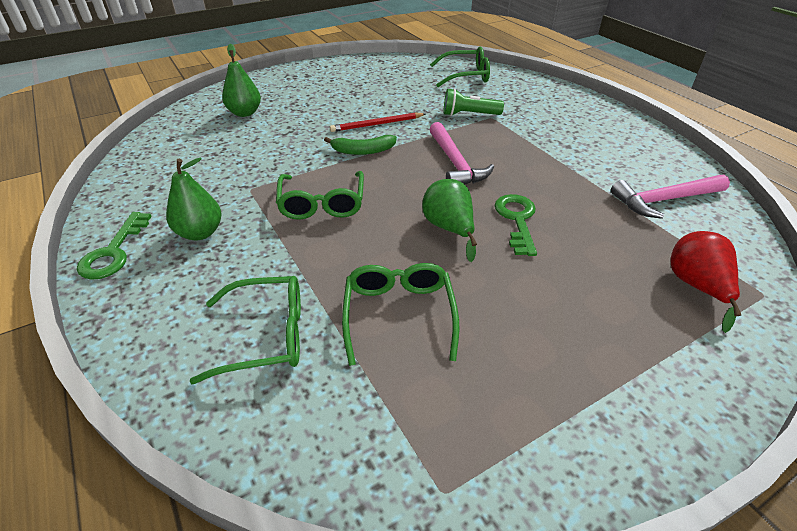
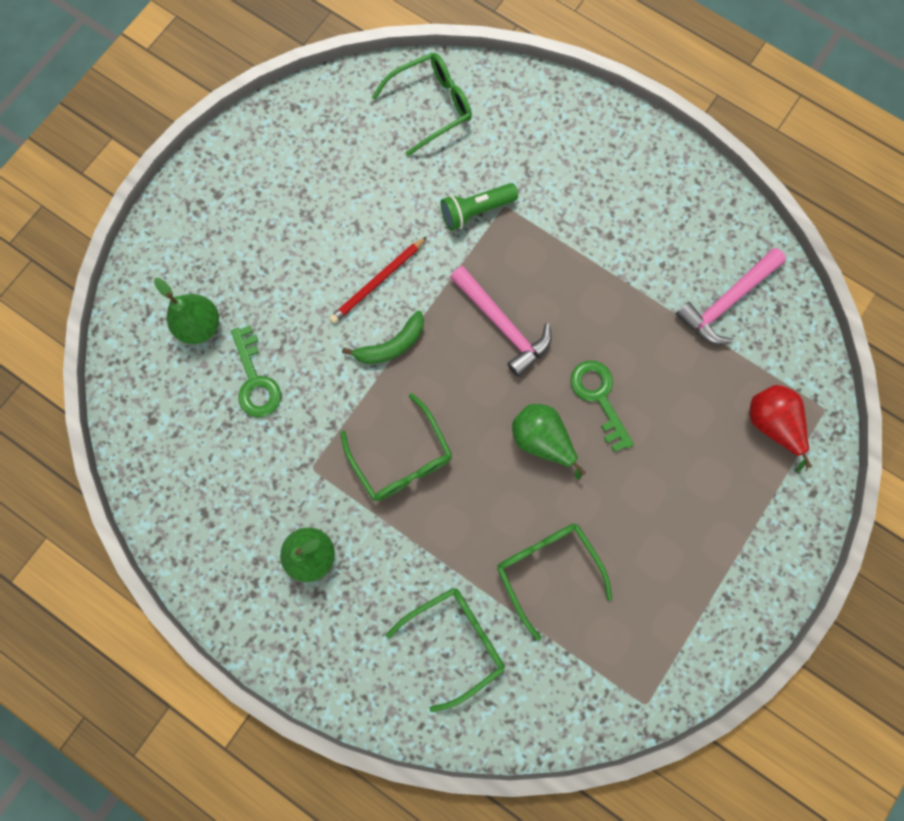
camera: 25 degrees left, 35 degrees up
green key [77,212,152,280] -> green key moved to [231,325,281,417]

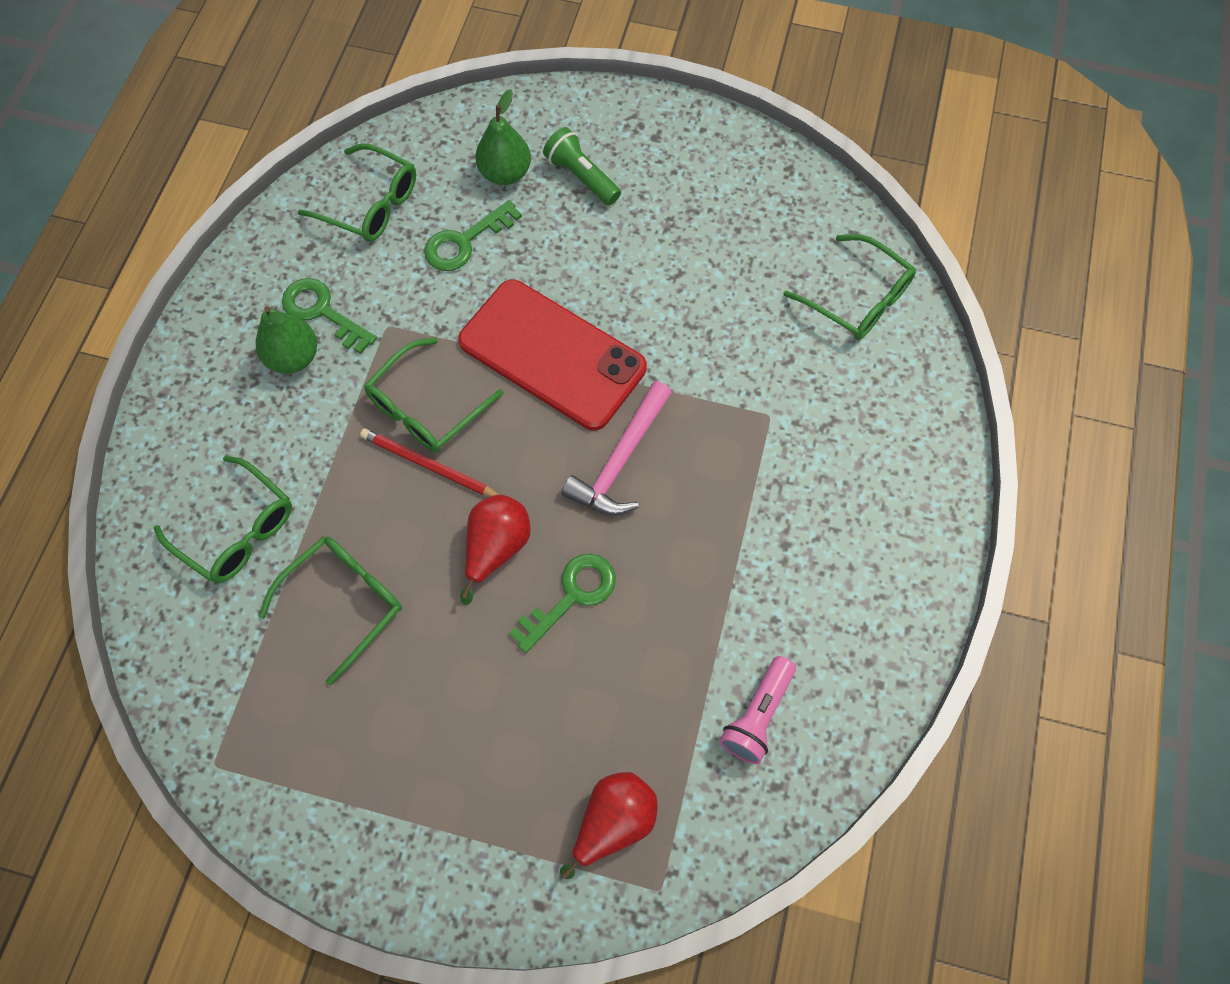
camera: 70 degrees right, 10 degrees down
red pencil [329,237,427,323] -> red pencil moved to [360,429,499,497]
green banana [342,311,424,364] -> red phone [458,279,647,431]
green flashlight [440,183,518,231] -> green flashlight moved to [543,127,621,206]
green pear [512,404,586,480] -> red pear [460,495,531,605]
pink hammer [676,248,786,345] -> pink flashlight [719,656,796,764]
none -> green key [282,278,377,354]
none -> green glasses [297,143,416,242]

